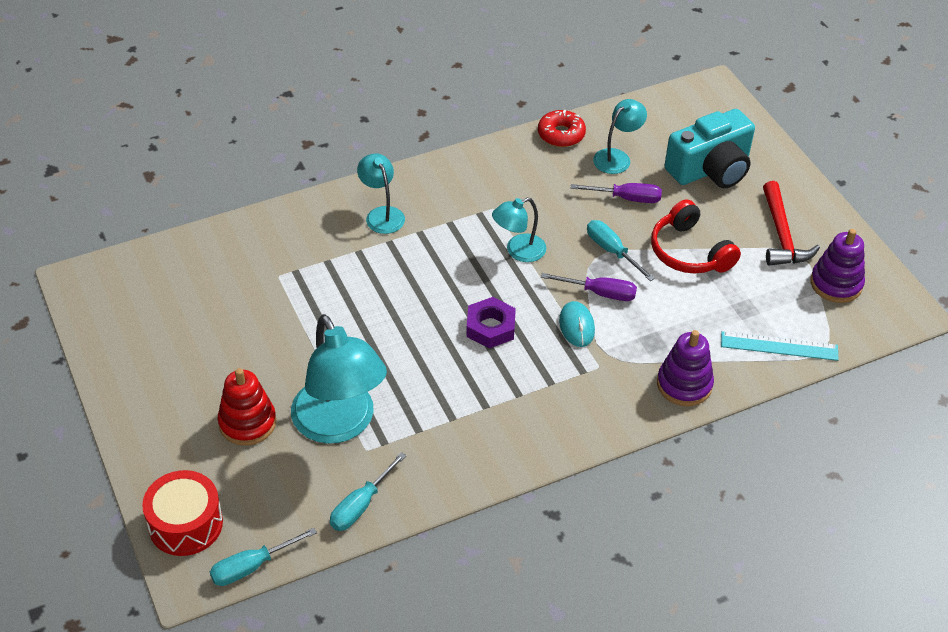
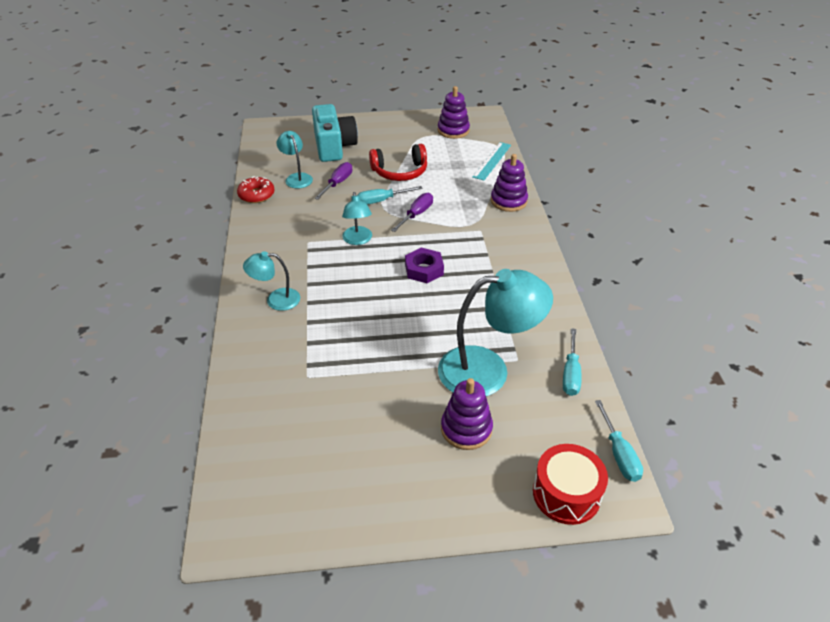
camera: 70 degrees left, 5 degrees down
red stacking toy [217,368,276,446] -> purple stacking toy [441,378,493,450]
turquoise screwdriver [330,452,406,531] -> turquoise screwdriver turned 45 degrees clockwise [563,328,581,396]
turquoise mouse [559,301,595,347] -> none
red hammer [763,181,820,266] -> none

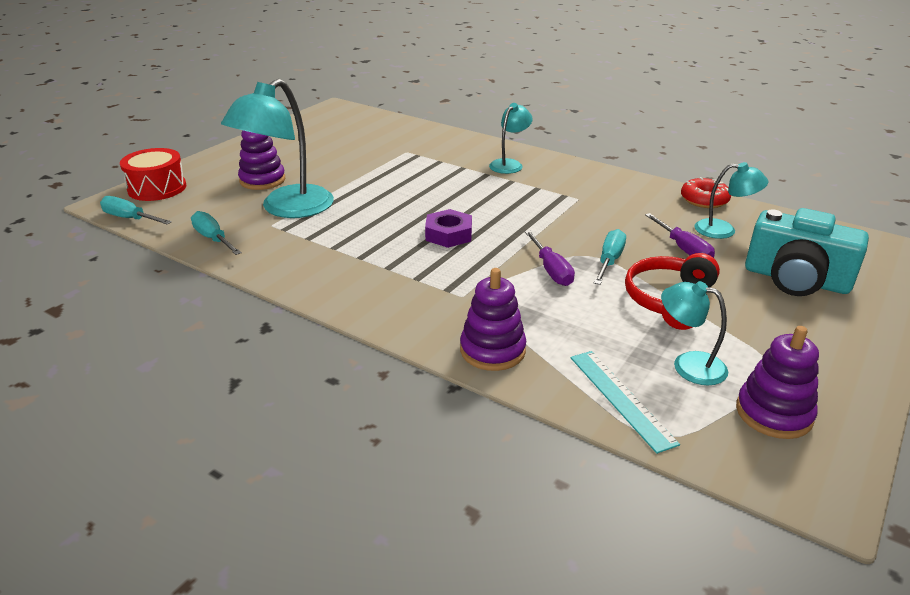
camera: 130 degrees right, 10 degrees down
turquoise lamp [342,192,372,245] -> turquoise lamp moved to [661,281,728,385]

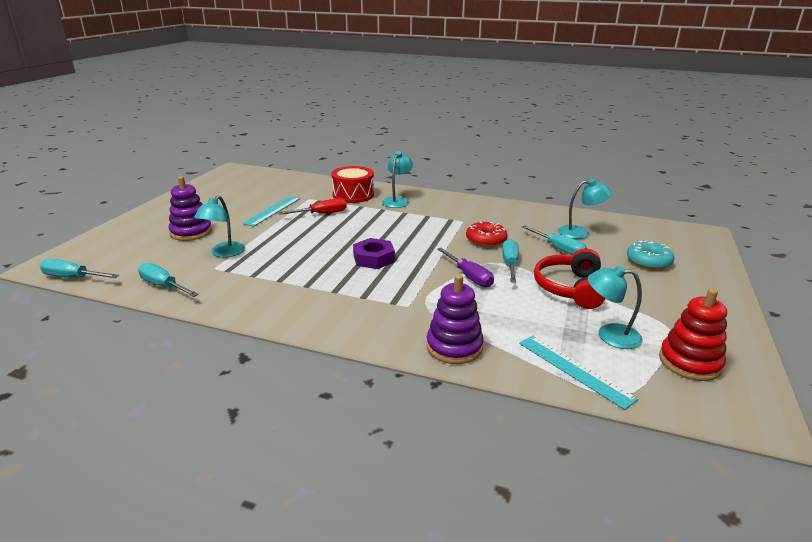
camera: 15 degrees left, 5 degrees down
red drum [120,148,186,201] -> red drum moved to [331,166,374,203]
turquoise lamp [221,79,334,218] -> turquoise lamp [194,195,245,257], size x0.53
purple screwdriver [645,213,715,258] -> turquoise screwdriver [522,225,587,255]
red donut [681,177,731,208] -> red donut moved to [466,221,508,247]
purple stacking toy [736,326,819,439] -> red stacking toy [659,288,727,381]
turquoise camera [745,208,869,296] -> turquoise donut [627,240,674,270]
none -> turquoise ruler [242,196,300,227]
none -> red screwdriver [278,198,347,215]

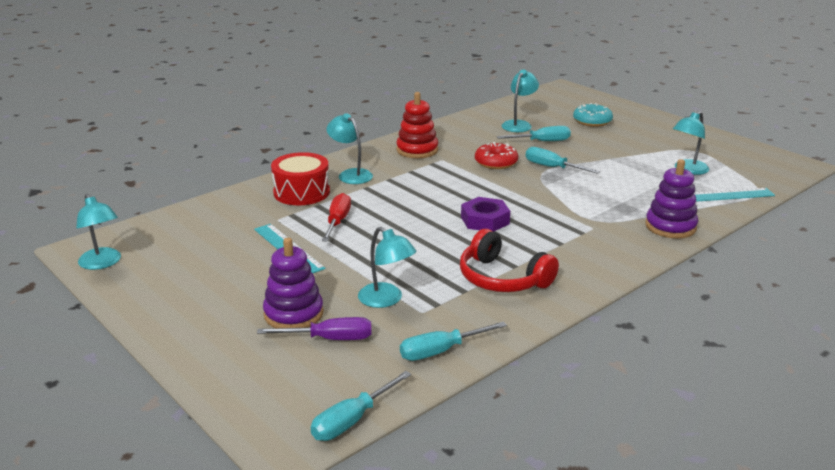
camera: 60 degrees left, 0 degrees up
purple screwdriver [437,248,494,287] -> purple screwdriver moved to [257,317,371,340]
red headphones [534,249,605,309] -> red headphones moved to [460,229,559,292]
red stacking toy [659,288,727,381] -> red stacking toy moved to [396,92,438,158]
none -> turquoise lamp [76,194,121,270]

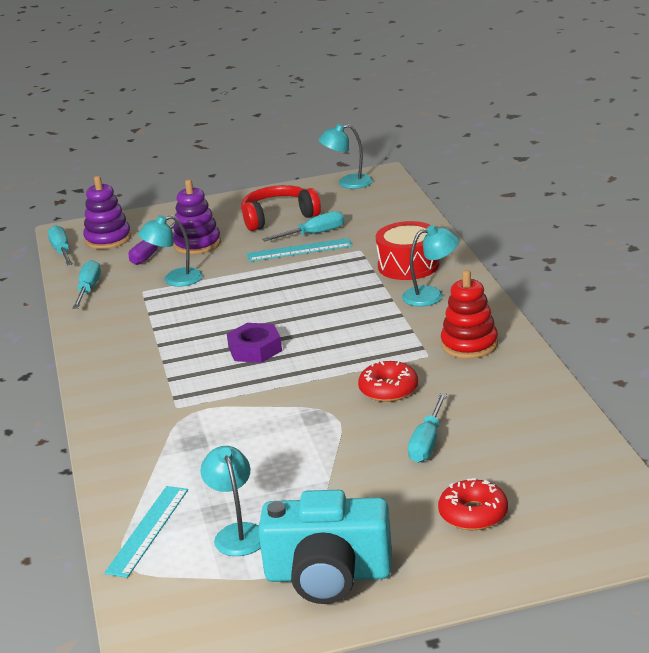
camera: 120 degrees right, 0 degrees up
red screwdriver [322,193,351,242] -> none
red headphones [460,229,559,292] -> red headphones moved to [241,185,321,231]
turquoise lamp [502,69,539,132] -> none
turquoise screwdriver [526,147,600,174] -> turquoise screwdriver moved to [262,211,345,241]
turquoise donut [573,103,613,127] -> red donut [438,478,508,530]
purple stacking toy [645,159,698,238] -> purple stacking toy moved to [83,176,131,249]
none -> turquoise camera [258,490,392,604]

